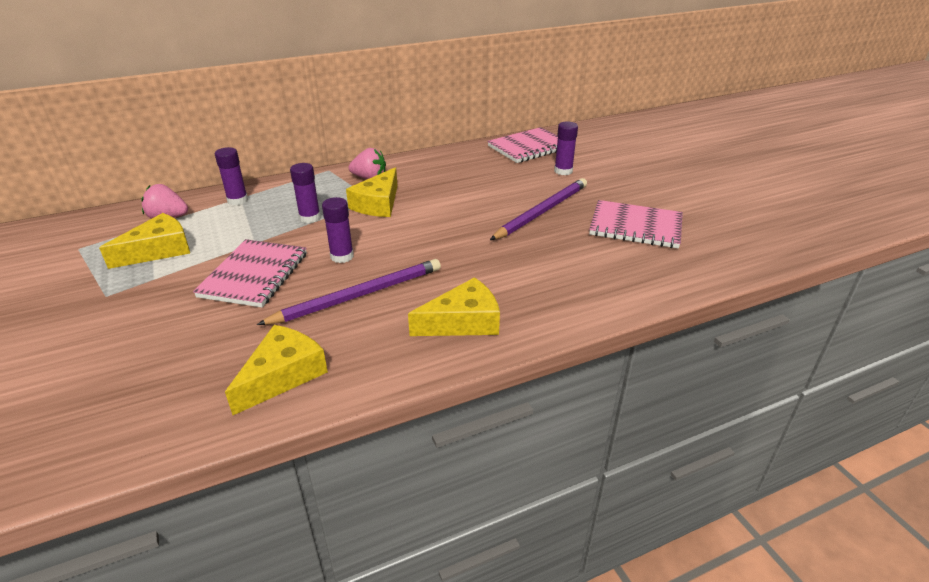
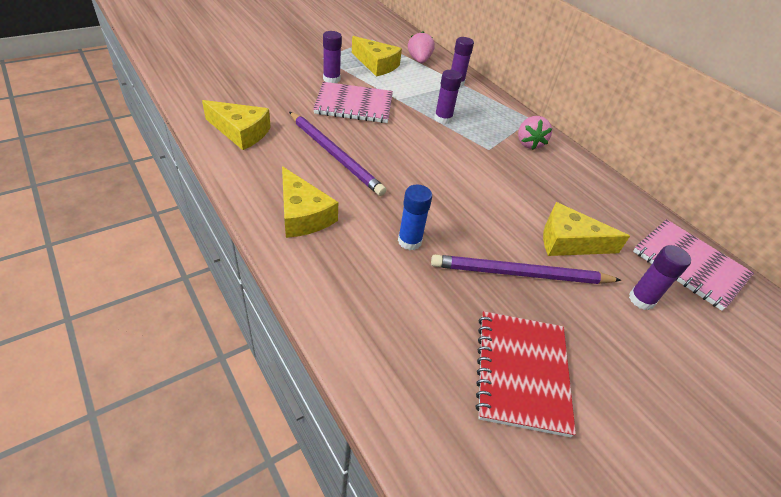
camera: 75 degrees right, 10 degrees up
purple glue stick [322,197,354,263] -> purple glue stick moved to [323,31,342,83]
yellow cheese [346,167,398,217] -> yellow cheese moved to [543,202,630,256]
purple pencil [490,178,587,240] -> purple pencil turned 150 degrees clockwise [431,255,622,284]
pink notebook [589,200,683,248] -> red notebook [476,311,576,437]
none -> blue glue stick [398,185,432,250]

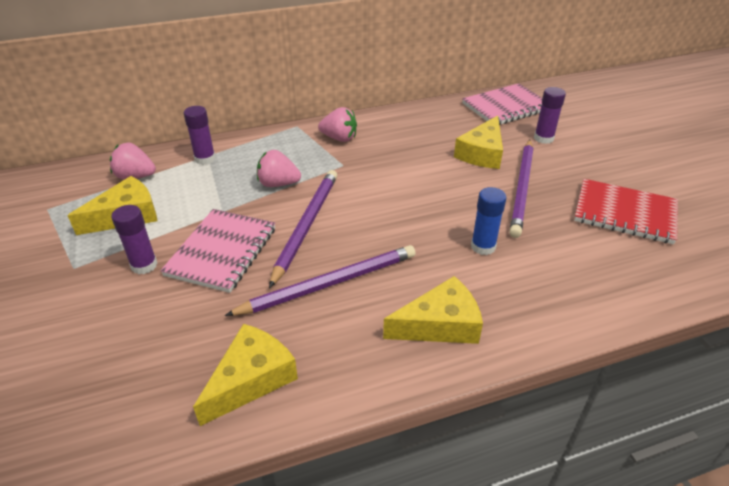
camera: 70 degrees left, 5 degrees down
purple glue stick [434,70,462,124] -> pink strawberry [257,150,301,187]
none -> purple pencil [269,170,337,288]

